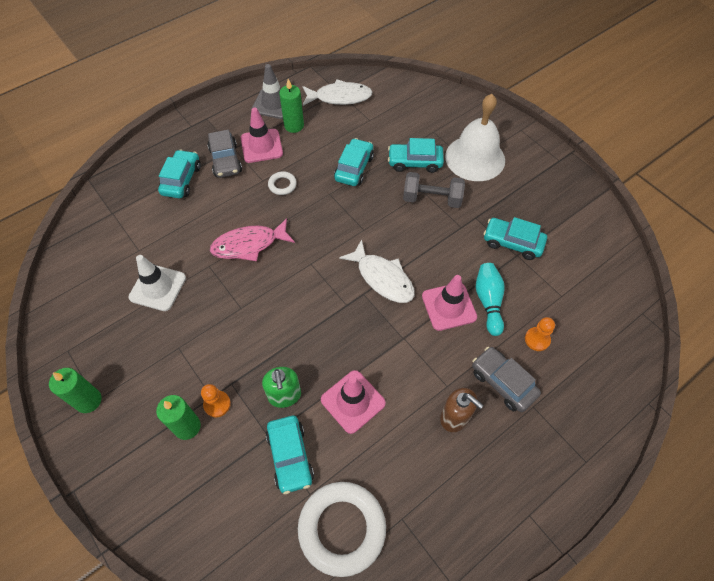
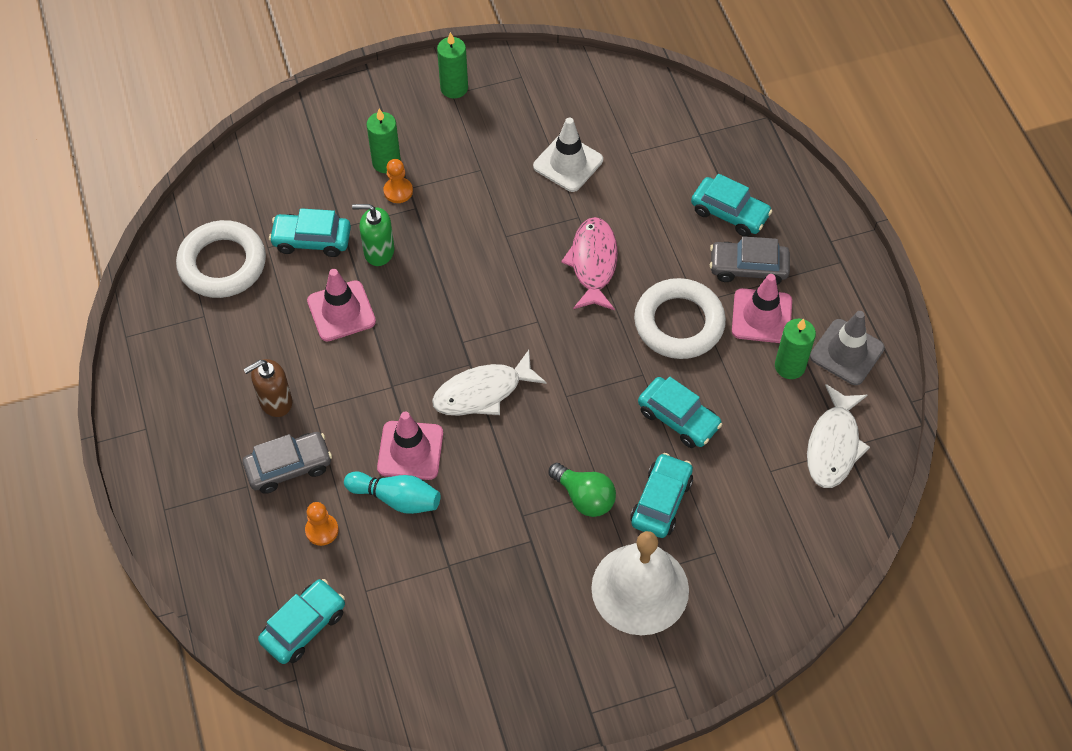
camera: 110 degrees right, 0 degrees up
white ring [268,171,297,195] -> white ring [634,278,726,359], size x2.21
grey dumbbell [403,172,465,208] -> green light bulb [548,463,616,517]
turquoise car [483,217,547,260] -> turquoise car moved to [258,579,345,664]

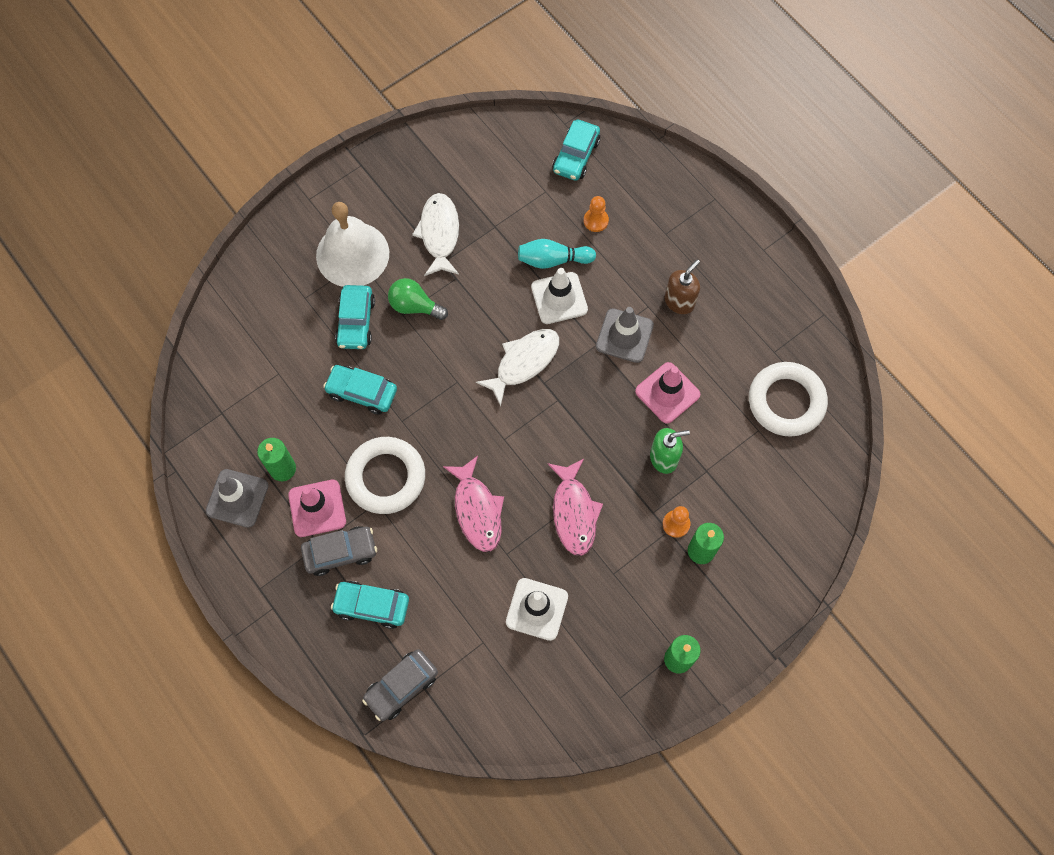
camera: 160 degrees right, 10 degrees up
grey car [242,432,332,494] -> grey car moved to [362,649,438,721]
turquoise car [269,208,351,257] -> none
pink traffic cone [377,412,443,480] -> white traffic cone [531,268,588,324]
white fish [807,384,870,488] -> white fish moved to [412,193,459,276]
none -> pink fish [548,459,603,556]
none -> grey traffic cone [596,307,654,363]

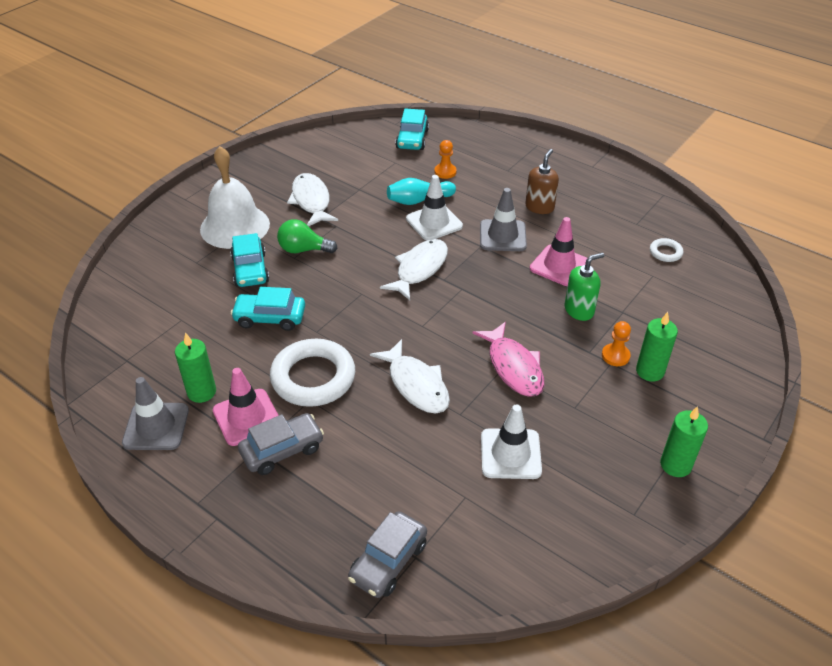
camera: 15 degrees left, 25 degrees down
turquoise car [331,581,409,629] -> none
pink fish [443,456,504,552] -> white fish [370,339,450,414]
white ring [749,362,828,437] -> white ring [650,238,683,262], size x0.45

